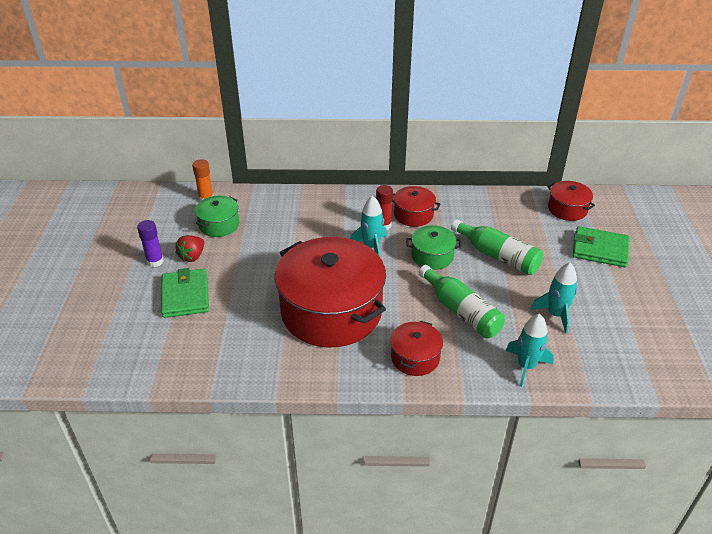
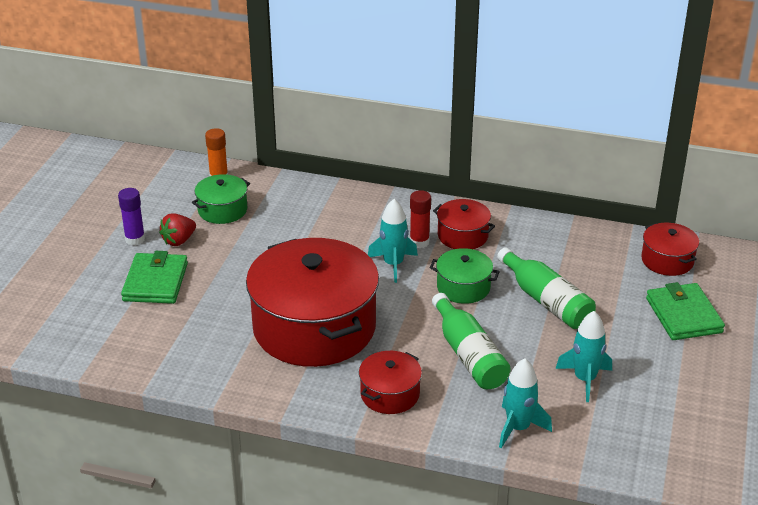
camera: 15 degrees right, 5 degrees down
green wallet [572,226,630,267] -> green wallet turned 45 degrees clockwise [646,282,725,340]

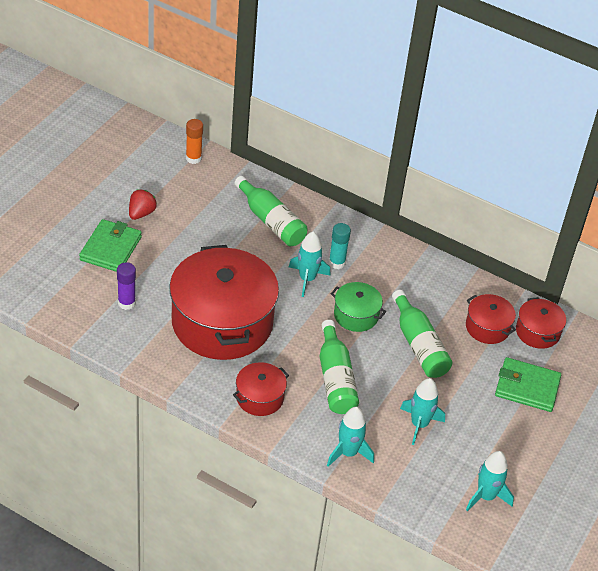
camera: 10 degrees right, 10 degrees up
purple glue stick [118,188,145,245] -> purple glue stick moved to [117,262,136,310]
red strawberry [159,213,196,246] -> red strawberry turned 150 degrees clockwise [129,189,157,220]
green pot [192,174,250,224] -> none
red glue stick [410,190,431,248] -> turquoise glue stick [329,223,351,269]
red pot [433,199,495,249] -> red pot moved to [466,294,516,344]
green wallet [646,282,725,340] -> green wallet turned 75 degrees counterclockwise [495,357,561,412]
none -> green bottle [234,176,308,246]
none -> turquoise rocket [466,451,514,511]

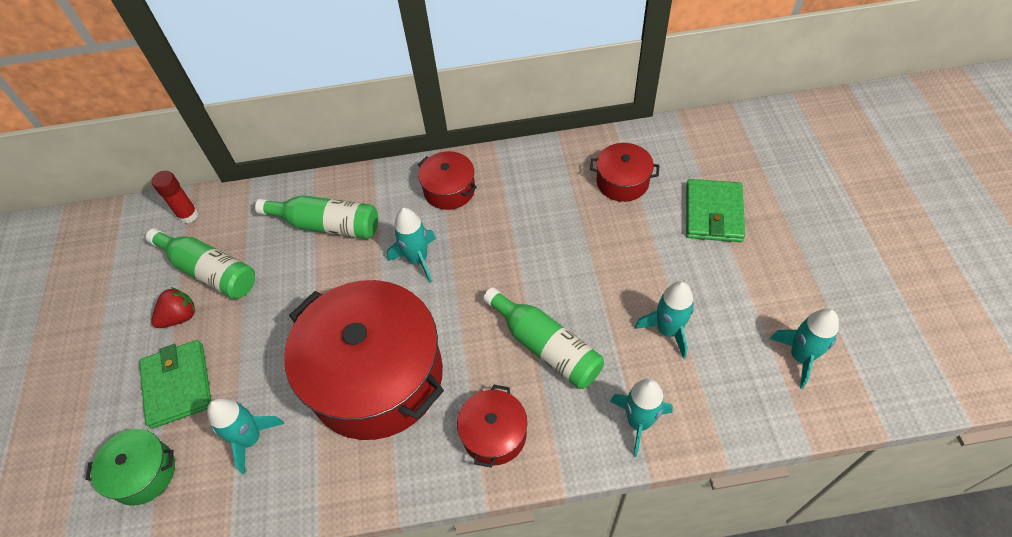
camera: 30 degrees left, 10 degrees up
purple glue stick [117,262,136,310] -> turquoise rocket [207,398,284,474]
red strawberry [129,189,157,220] -> red strawberry turned 60 degrees clockwise [151,287,195,328]
orange glue stick [186,119,203,164] -> red glue stick [152,171,198,224]
turquoise glue stick [329,223,351,269] -> none
green pot [331,282,386,332] -> green pot moved to [85,429,175,506]
green bottle [392,290,452,378] -> green bottle moved to [146,228,255,299]
green wallet [495,357,561,412] -> green wallet turned 60 degrees counterclockwise [686,179,745,242]
red pot [516,297,566,349] -> red pot moved to [418,151,477,210]

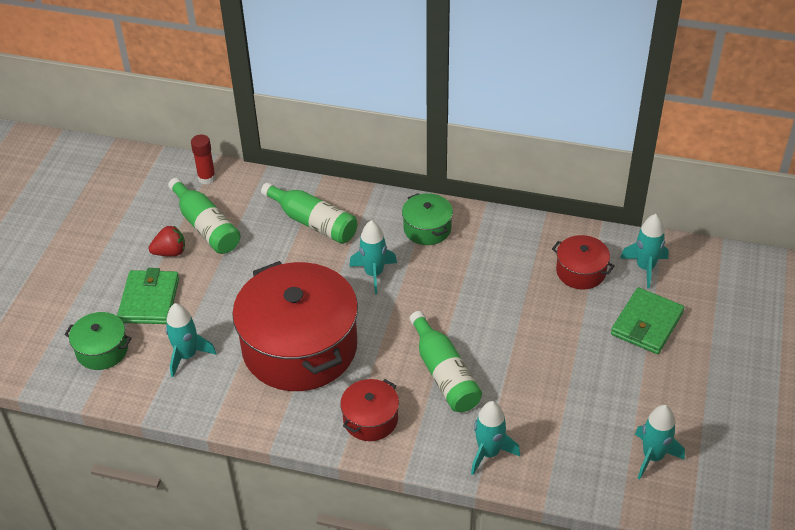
camera: 20 degrees right, 10 degrees down
red pot [418,151,477,210] -> green pot [402,193,453,245]
turquoise rocket [635,281,694,359] -> turquoise rocket moved to [620,214,669,288]

